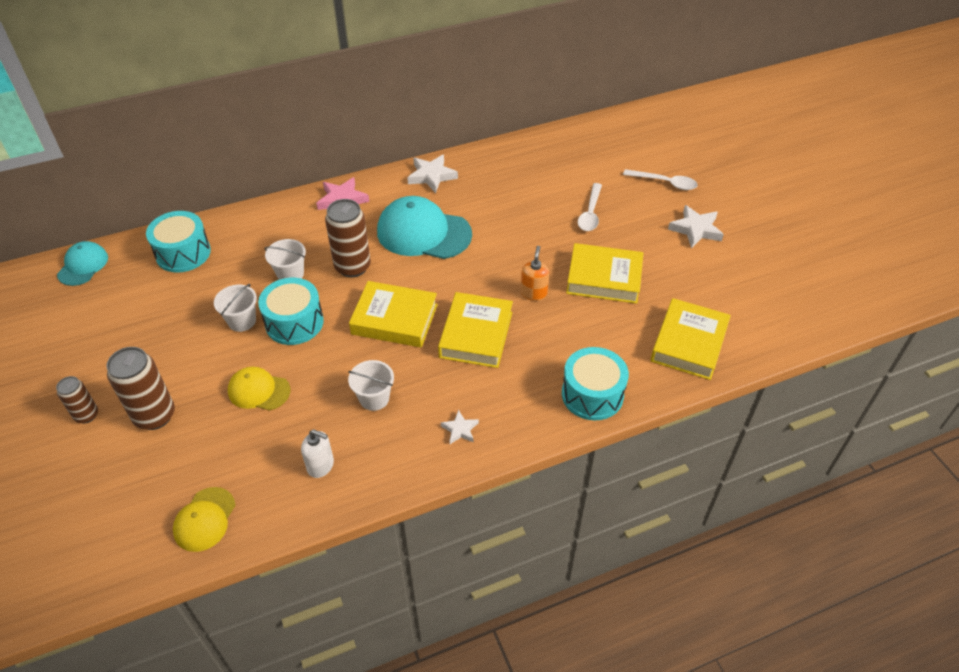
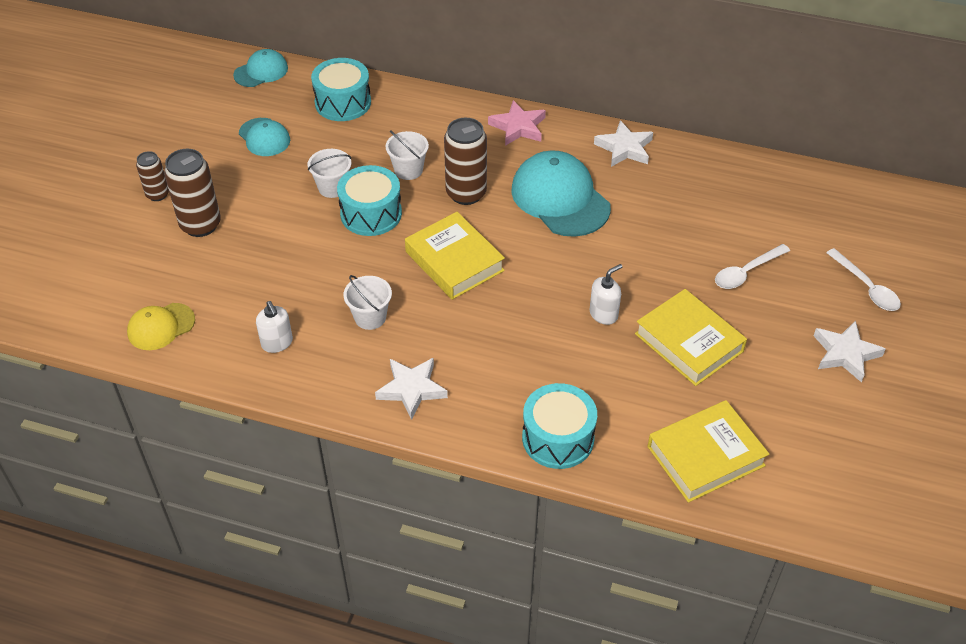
camera: 40 degrees right, 0 degrees up
yellow cap [228,367,290,411] -> none
yellow book [438,292,513,368] -> none
white star [441,410,479,444] -> white star [375,358,448,420], size x1.71
orange soap dispenser [521,246,549,301] -> white soap dispenser [590,264,622,325]
none -> turquoise cap [239,118,290,156]

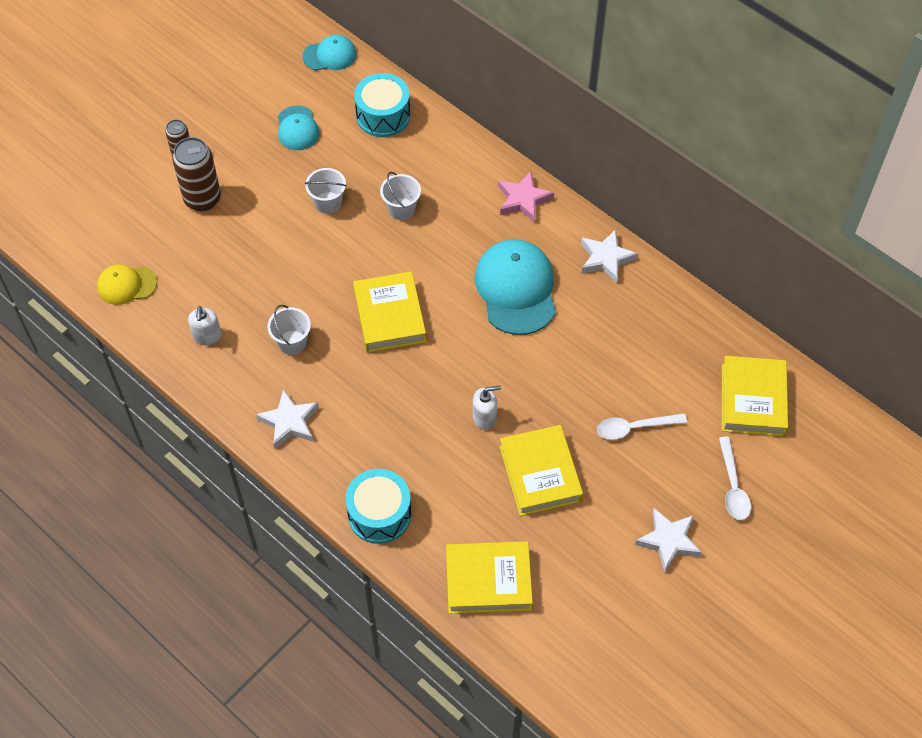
camera: 25 degrees right, 10 degrees up
turquoise drum [337,165,402,236] -> none
brown can [444,118,487,205] -> none
none -> yellow book [722,356,788,437]

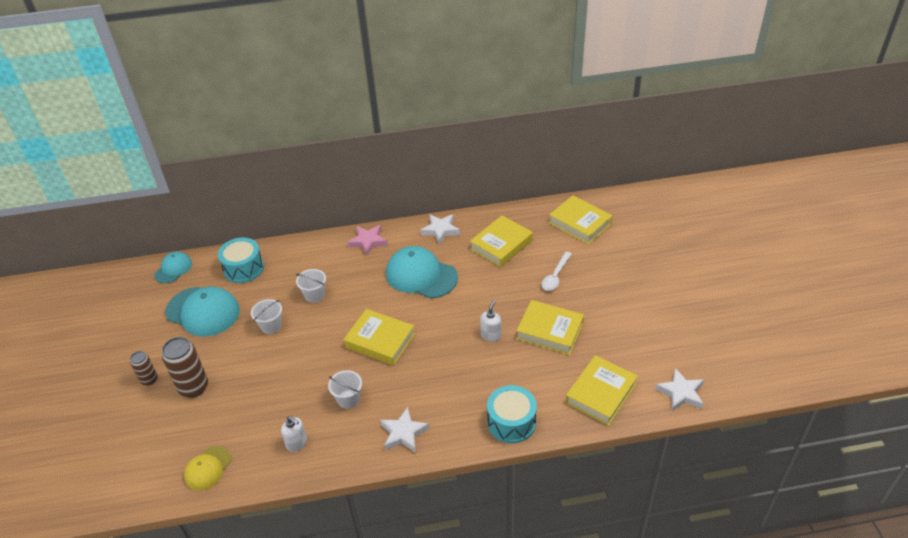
camera: 50 degrees left, 15 degrees down
turquoise cap [278,105,320,150] -> turquoise cap [165,287,240,336], size x1.80
white star [635,508,702,573] -> white star moved to [655,368,704,412]
white spoon [719,437,751,520] -> none
none -> yellow book [470,215,533,267]

